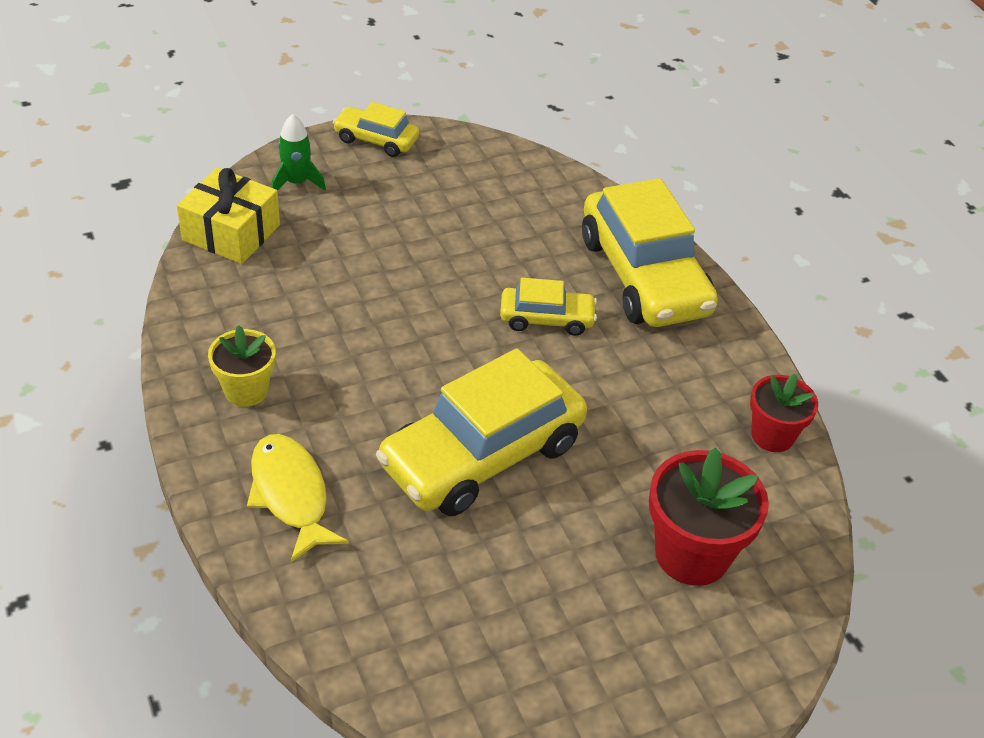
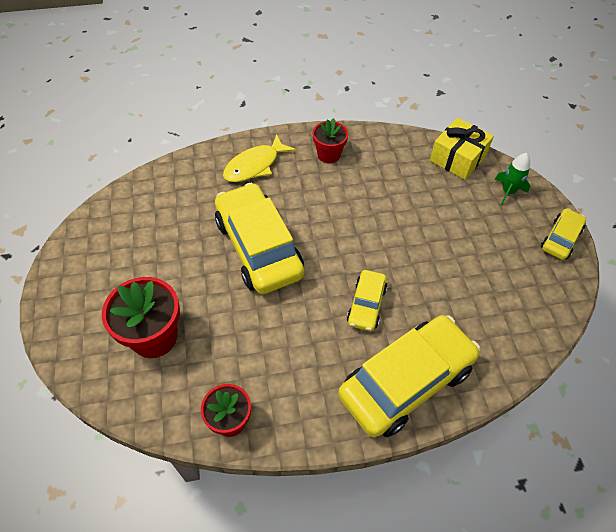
camera: 105 degrees right, 10 degrees up
yellow flower pot [208,326,276,407] -> red flower pot [313,118,348,164]
yellow fish [247,434,349,562] -> yellow fish turned 150 degrees clockwise [223,135,296,182]
yellow car [582,178,718,327] -> yellow car turned 150 degrees clockwise [338,315,480,437]

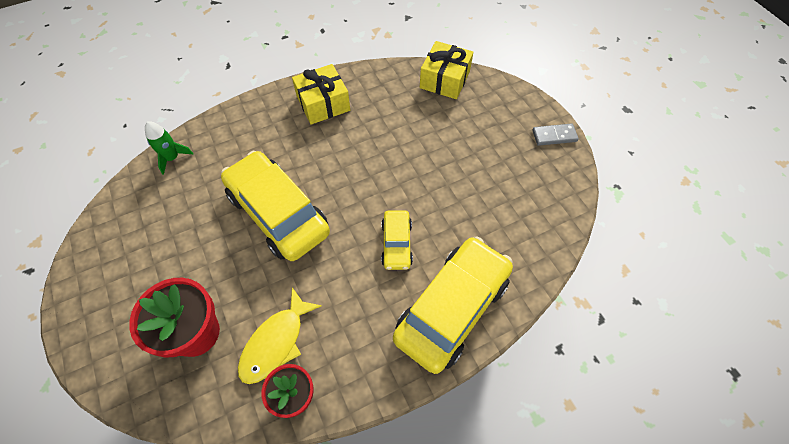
camera: 15 degrees left, 5 degrees up
yellow fish [223,135,296,182] -> yellow fish moved to [238,288,322,384]
red flower pot [313,118,348,164] -> yellow gift [292,64,350,125]
green rocket [495,153,530,205] -> green rocket moved to [145,121,193,175]
yellow car [541,208,586,260] -> grey domino [532,123,579,146]

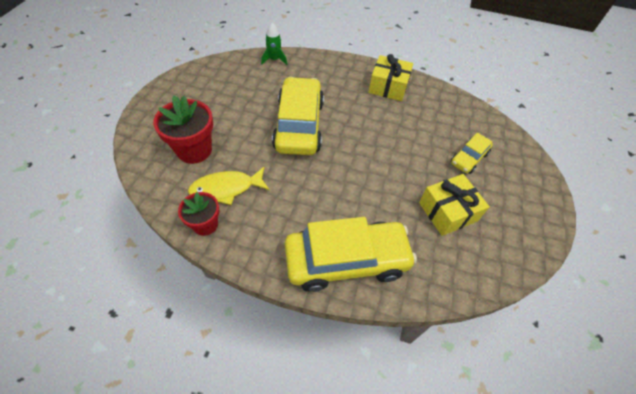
camera: 40 degrees right, 5 degrees down
yellow car [381,210,413,270] -> yellow car moved to [451,133,493,174]
yellow gift [420,41,473,99] -> yellow gift moved to [419,174,490,236]
grey domino [532,123,579,146] -> none

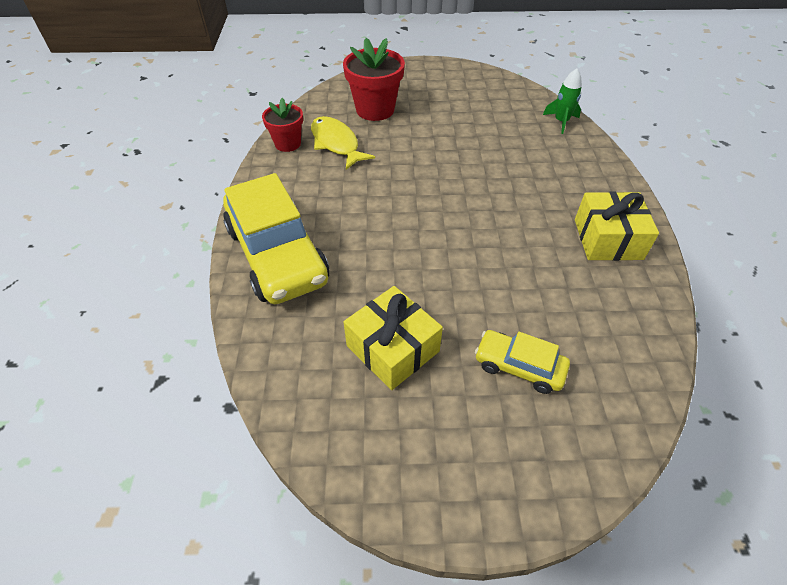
camera: 75 degrees right, 5 degrees down
yellow car [272,77,324,155] -> none

